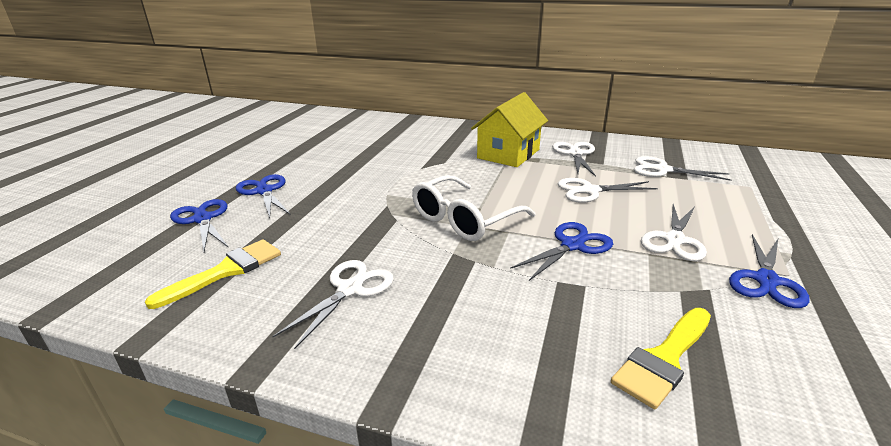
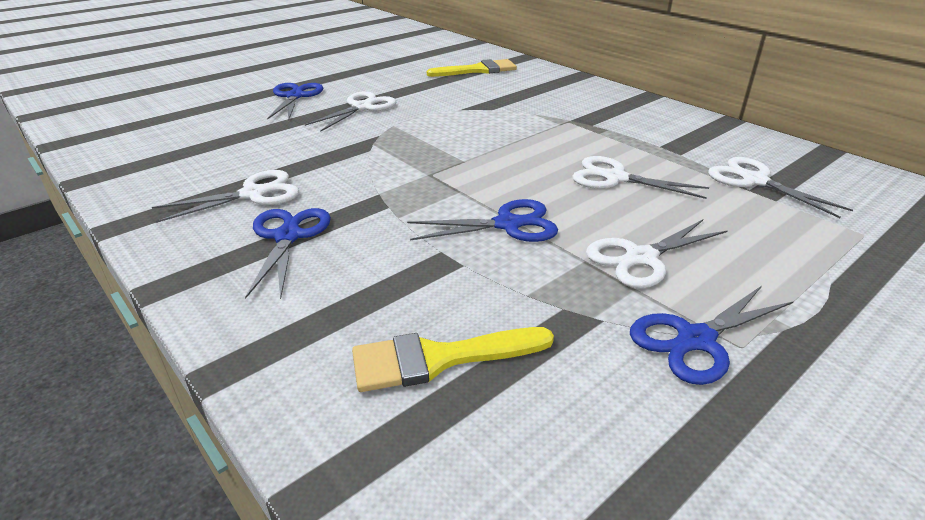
camera: 30 degrees right, 5 degrees up
yellow brush [145,239,281,309] -> yellow brush moved to [427,59,517,77]
blue scissors [170,199,229,252] -> blue scissors moved to [245,208,331,299]
white glasses [412,175,536,241] -> none
yellow house [471,92,548,167] -> none
white scissors [552,142,596,177] -> white scissors moved to [305,91,396,131]

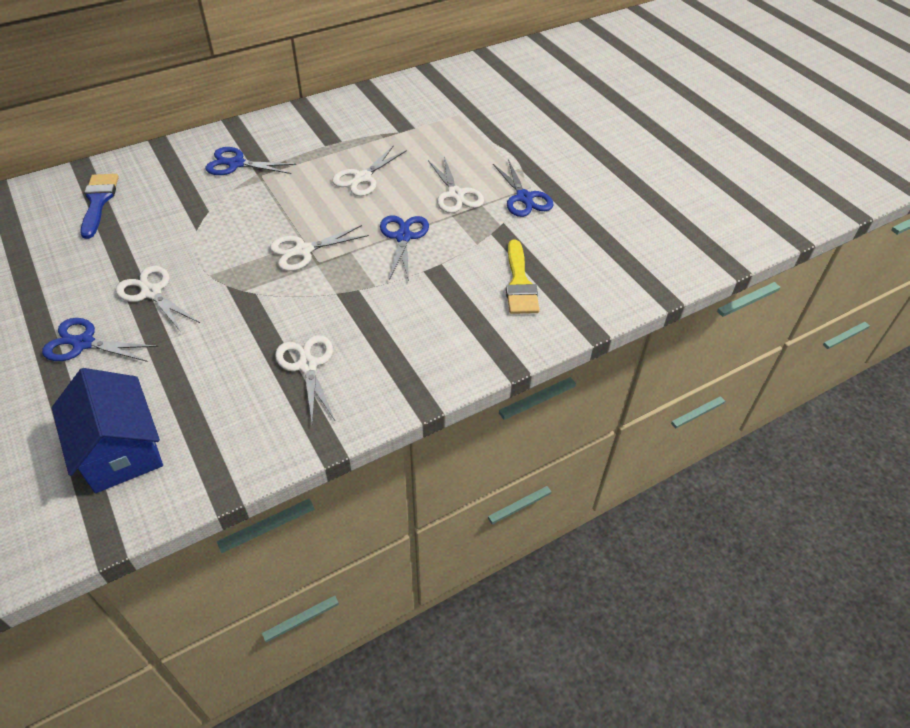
camera: 80 degrees left, 15 degrees up
blue scissors [245,208,331,299] -> blue scissors moved to [205,147,296,175]
yellow brush [427,59,517,77] -> blue brush [80,174,119,239]
white scissors [708,157,853,218] -> white scissors moved to [270,225,369,271]
none -> blue house [52,368,163,493]

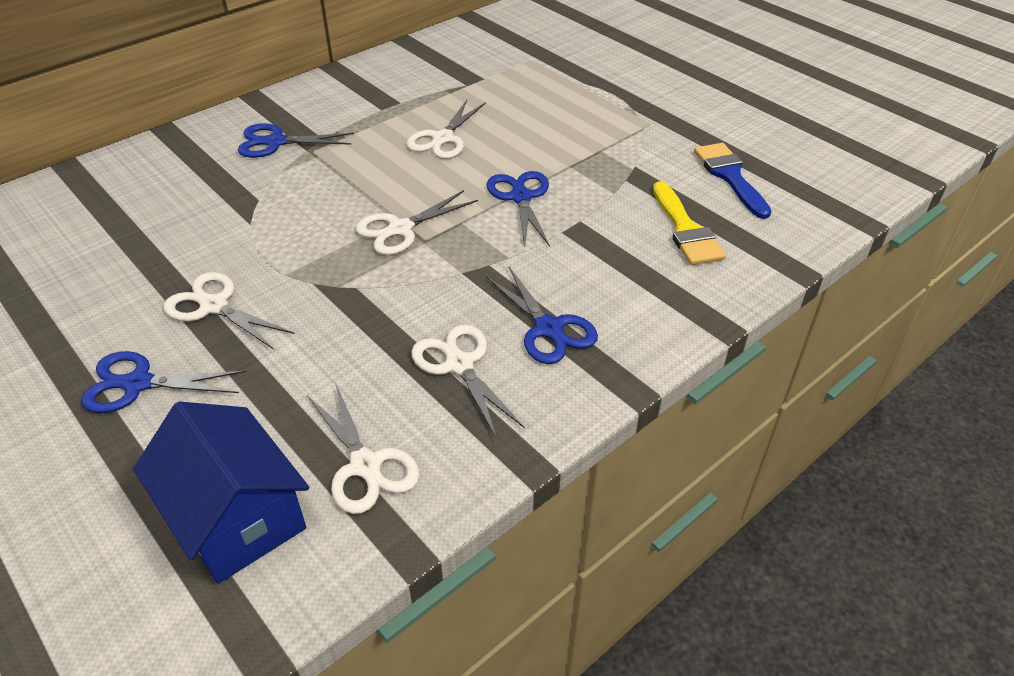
camera: 10 degrees left, 5 degrees down
blue brush [80,174,119,239] -> blue brush moved to [694,143,771,219]
white scissors [428,157,484,213] -> white scissors moved to [307,382,420,514]
blue scissors [493,159,554,217] -> blue scissors moved to [486,267,598,364]

